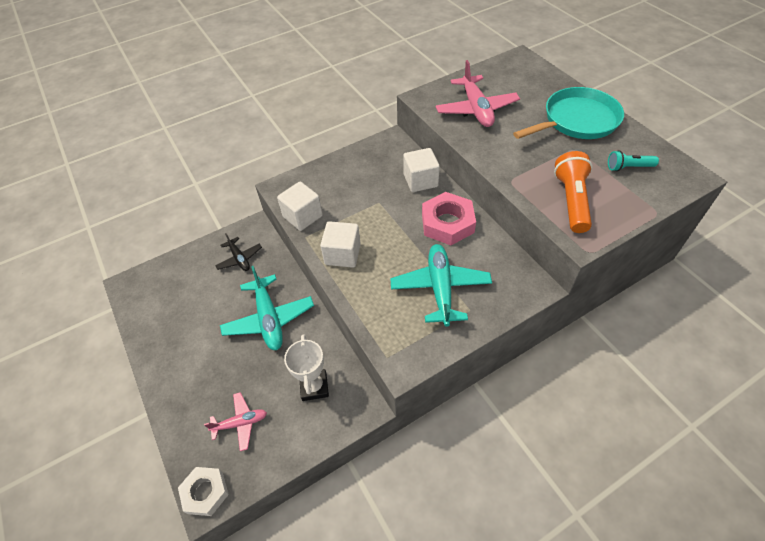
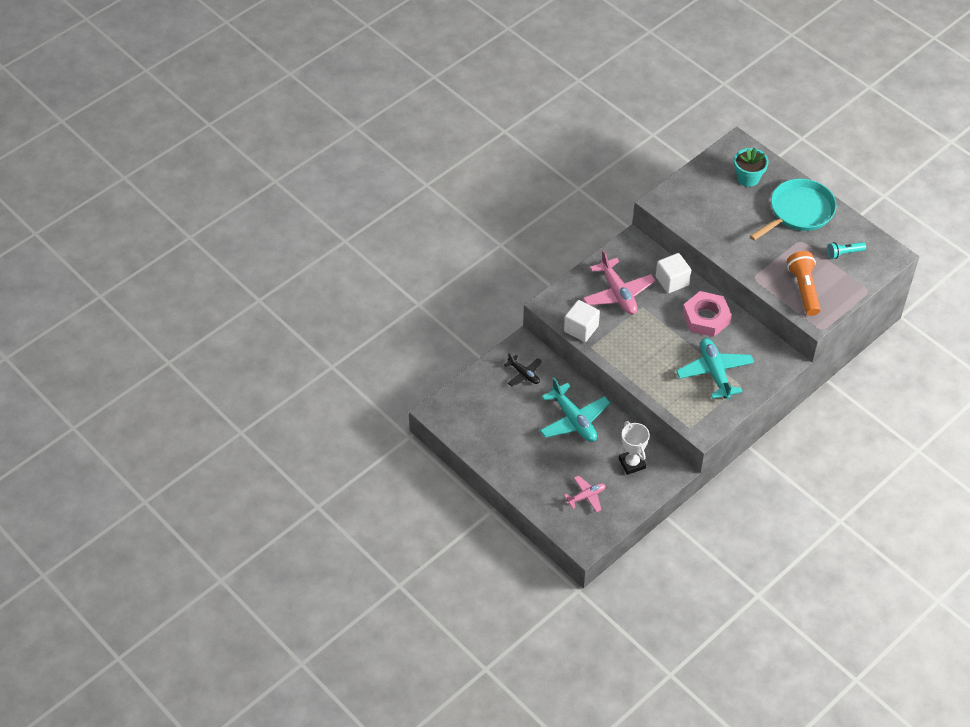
camera: 15 degrees left, 0 degrees up
white nut [178,467,229,516] -> none
white cube [320,221,361,268] -> none
pink plane [436,60,520,127] -> pink plane moved to [583,250,656,315]
none -> turquoise flower pot [734,148,769,187]

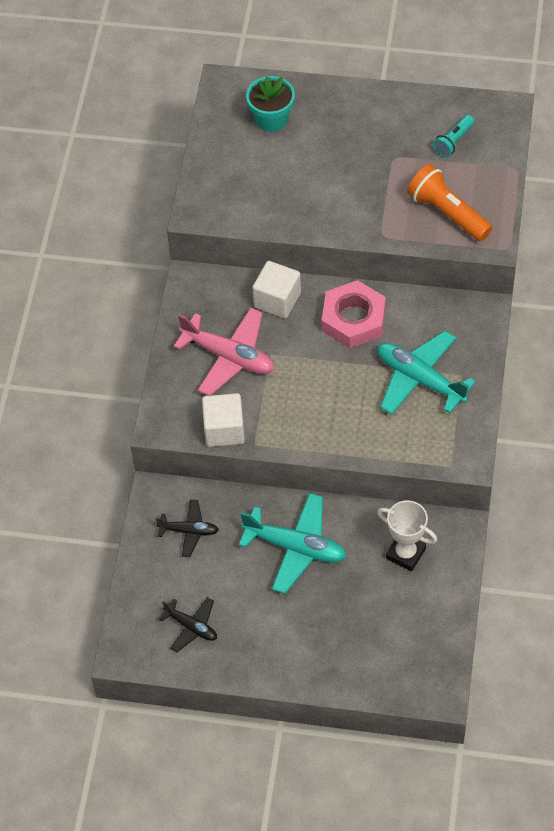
camera: 35 degrees left, 5 degrees up
pink plane [564,475,606,513] -> none
turquoise pan [750,179,836,241] -> none
none -> black plane [159,597,217,652]

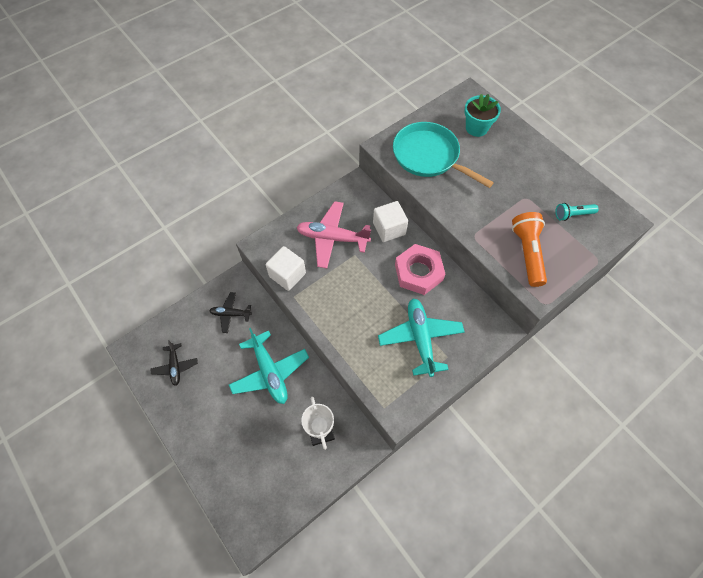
camera: 40 degrees right, 5 degrees up
black plane [156,499,219,557] -> black plane turned 135 degrees clockwise [209,292,252,333]
pink plane [174,308,275,396] -> pink plane turned 120 degrees clockwise [296,201,371,269]
none -> turquoise pan [393,122,494,188]

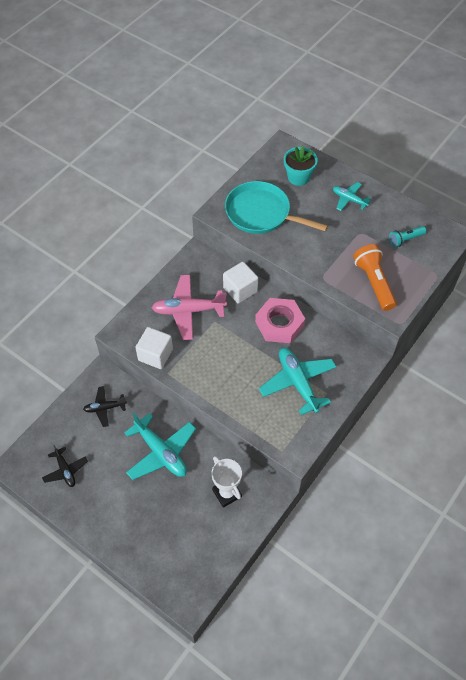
camera: 15 degrees left, 5 degrees down
none -> turquoise plane [333,182,371,211]

